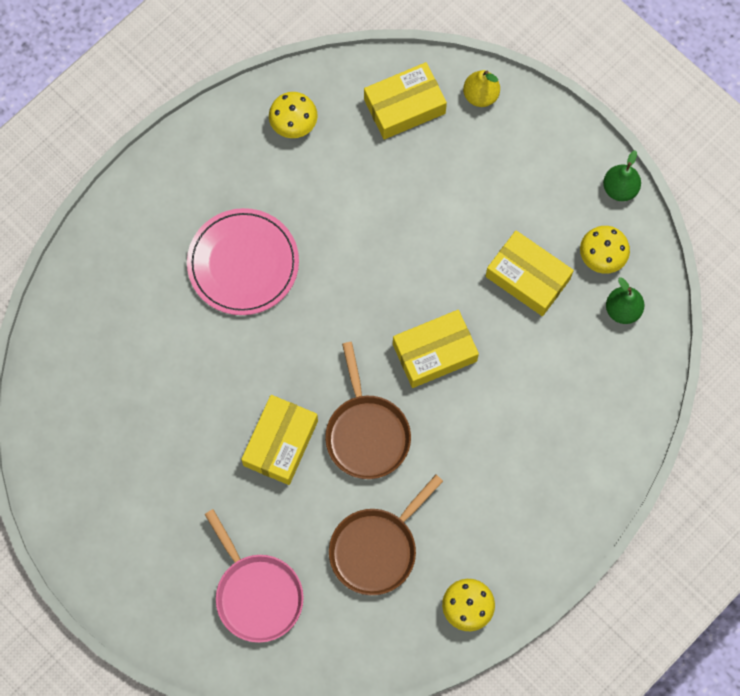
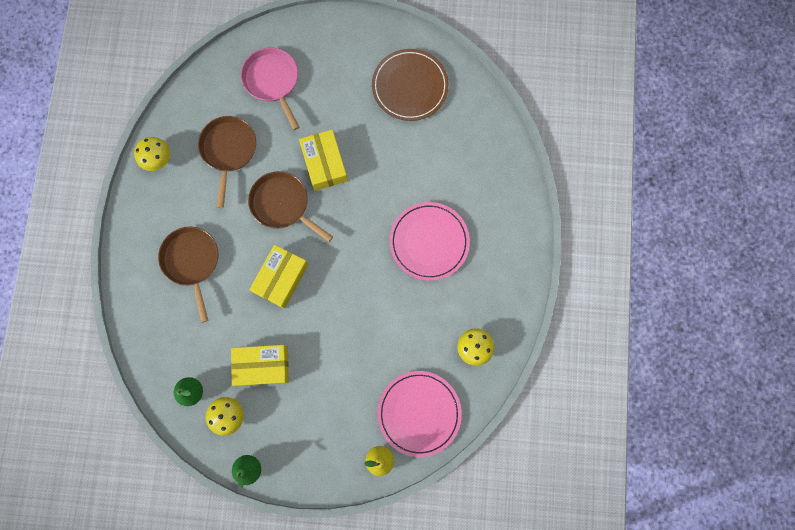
camera: 140 degrees right, 5 degrees up
pink pan [204,509,304,643] -> pink pan turned 45 degrees clockwise [241,47,299,130]
yellow box [364,62,447,140] -> pink plate [377,371,462,457]
none -> brown pan [158,227,218,323]
none -> brown plate [372,49,449,121]

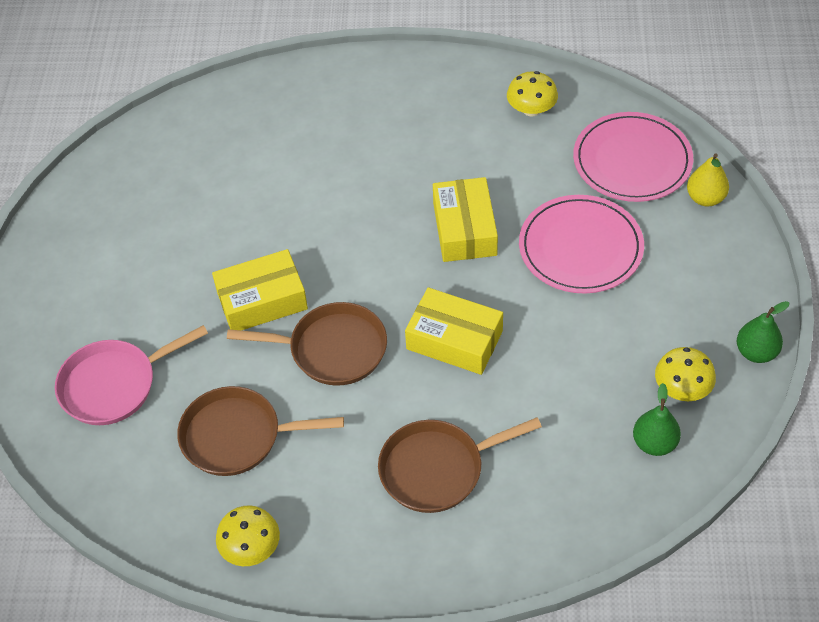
camera: 90 degrees left, 25 degrees down
yellow box [231,345,289,386] -> yellow box moved to [433,177,498,262]
brown pan [248,171,333,242] -> brown pan turned 120 degrees counterclockwise [227,302,387,386]
brown plate [372,49,449,121] -> none
pink plate [389,202,470,281] -> pink plate moved to [519,195,644,294]

